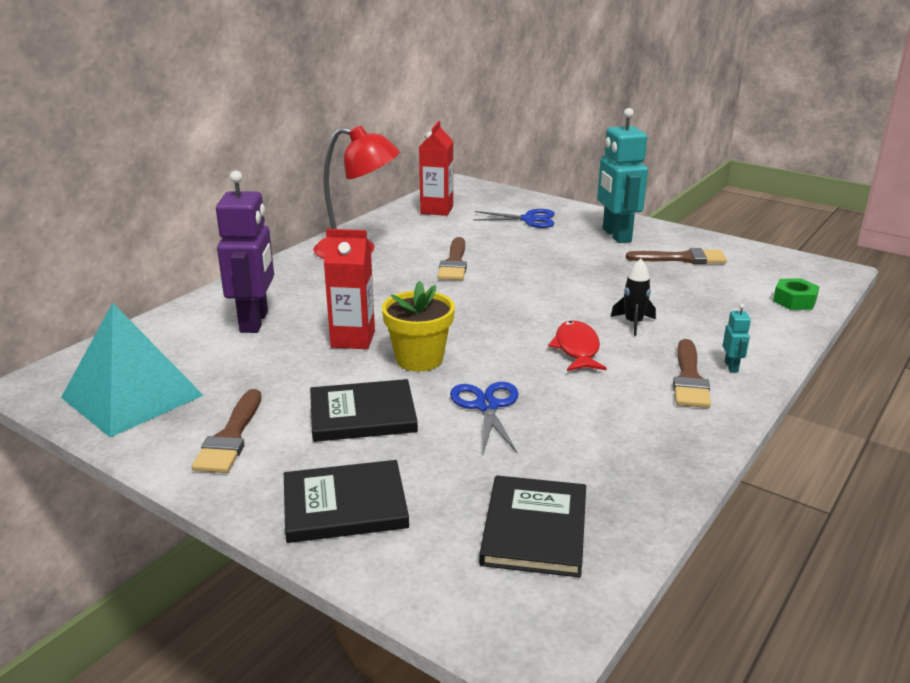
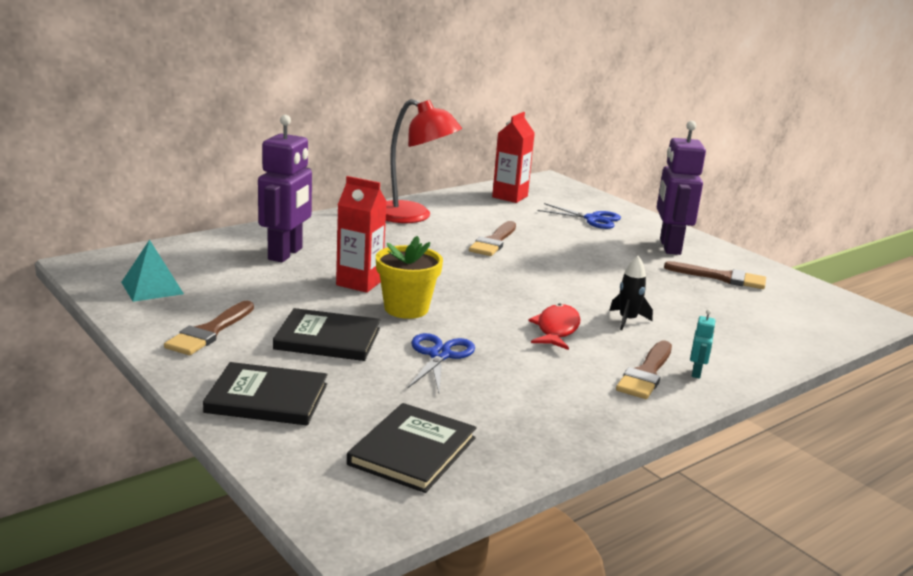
camera: 15 degrees right, 5 degrees down
turquoise pyramid [61,303,204,437] -> turquoise pyramid [121,239,184,302], size x0.57
turquoise robot [597,108,648,243] -> purple robot [657,121,706,255]
green nut [773,279,820,310] -> none

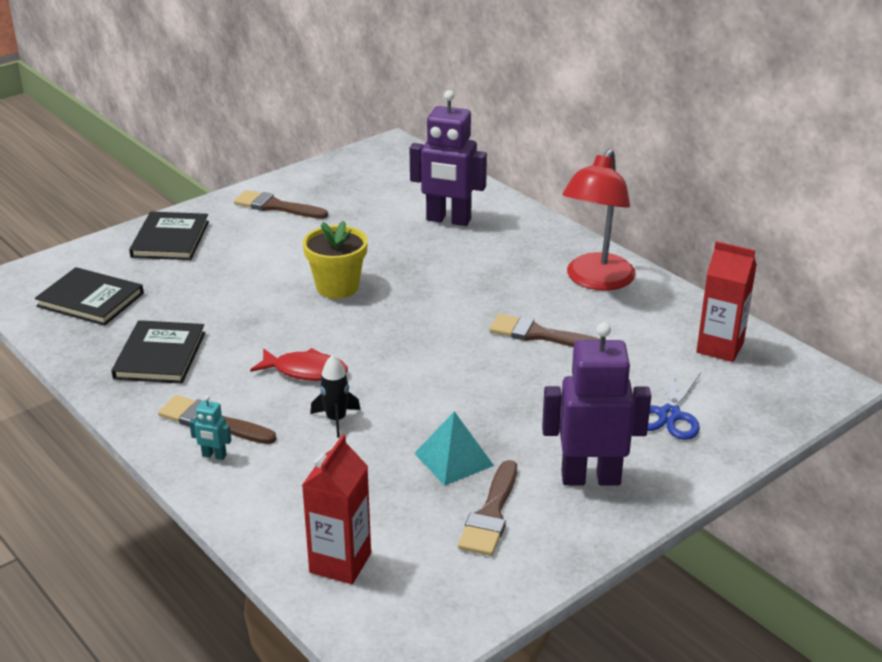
camera: 90 degrees right, 10 degrees up
turquoise pyramid [121,239,184,302] -> turquoise pyramid moved to [414,411,494,486]
black book [273,308,380,361] -> black book moved to [111,320,205,384]
red carton [336,176,387,293] -> red carton moved to [302,434,371,584]
blue scissors [408,333,475,393] -> none

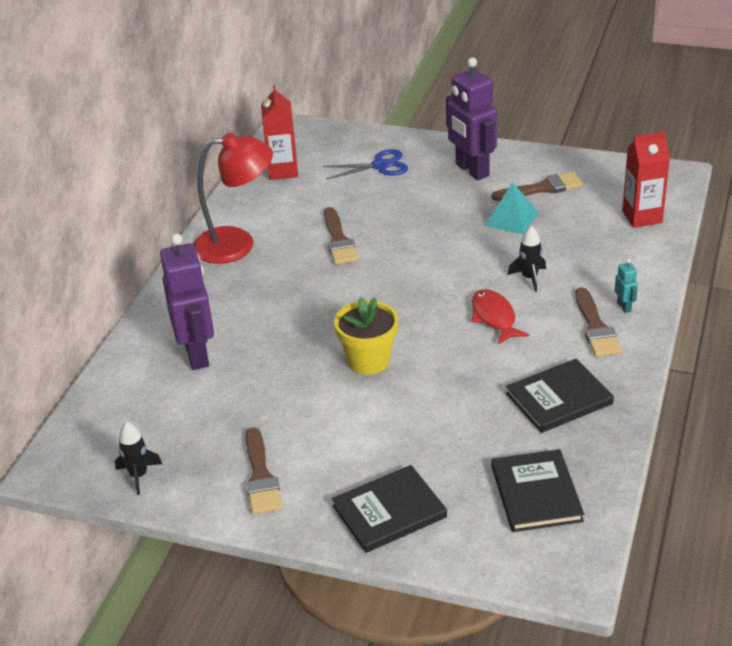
camera: 120 degrees left, 5 degrees up
none -> black rocket [115,422,162,495]

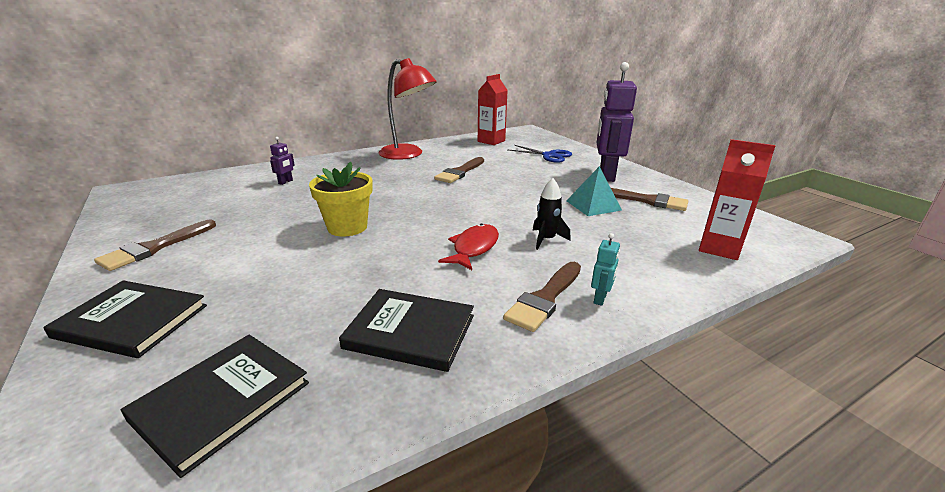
camera: 40 degrees right, 10 degrees down
black rocket [115,422,162,495] -> none
purple robot [160,234,214,370] -> purple robot [270,137,295,185], size x0.41

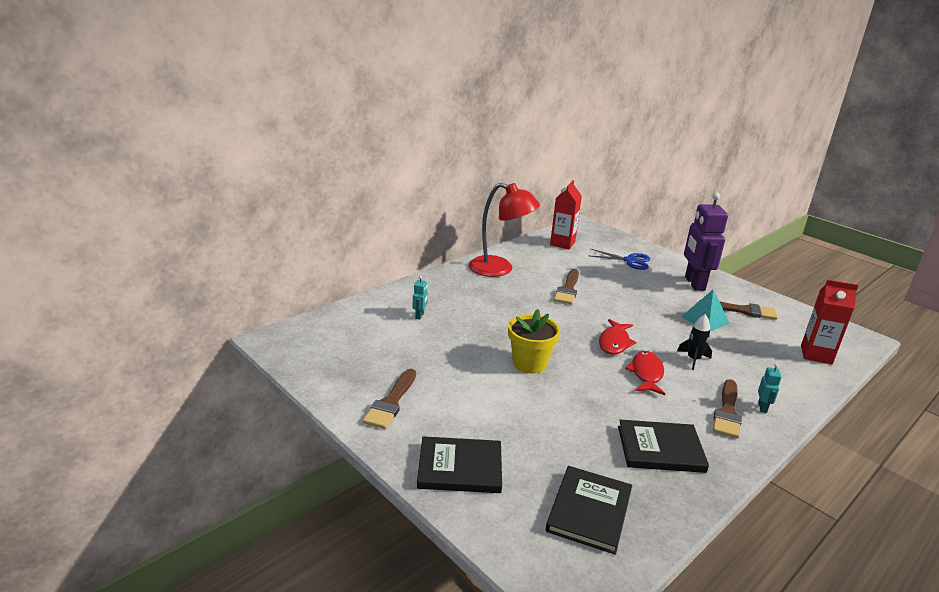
camera: 15 degrees left, 0 degrees up
purple robot [270,137,295,185] -> turquoise robot [413,276,428,319]
none -> red fish [599,319,637,355]

